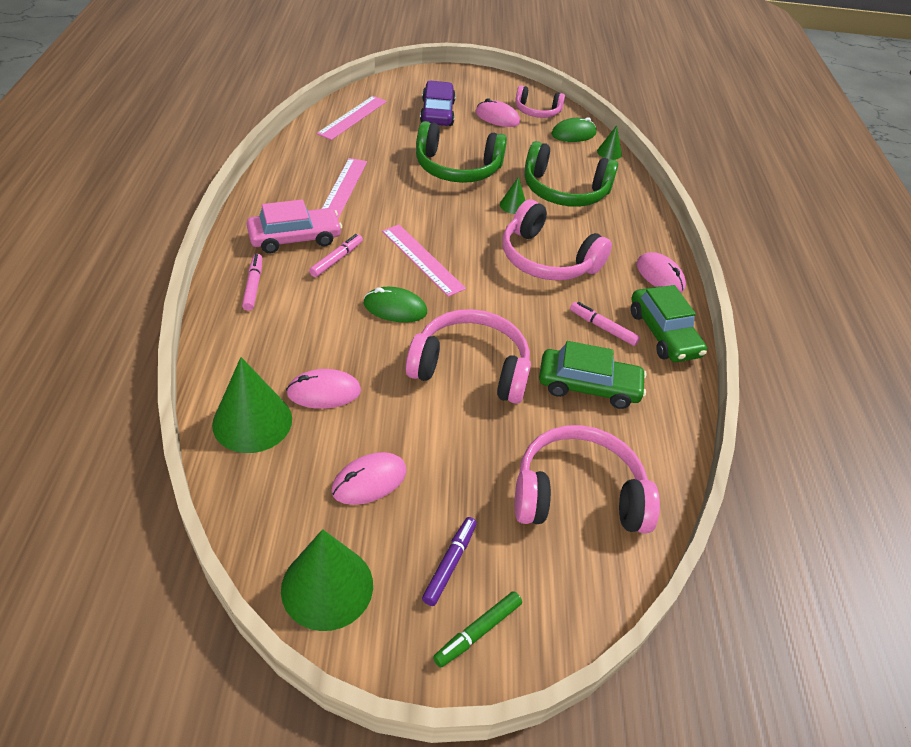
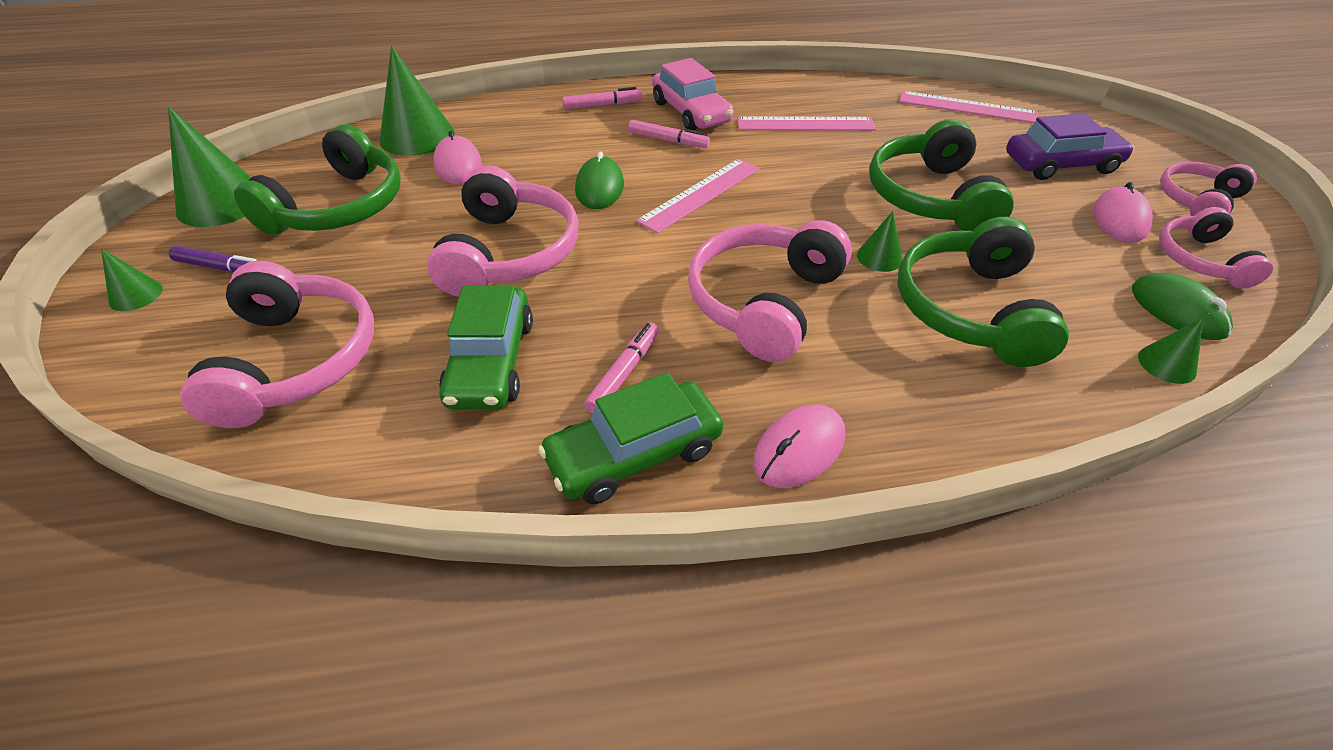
camera: 85 degrees right, 0 degrees up
pink mouse [331,452,407,505] -> green headphones [234,124,401,235]
green marker [433,591,522,668] -> green cone [101,248,163,311]
none -> pink headphones [1160,162,1257,216]

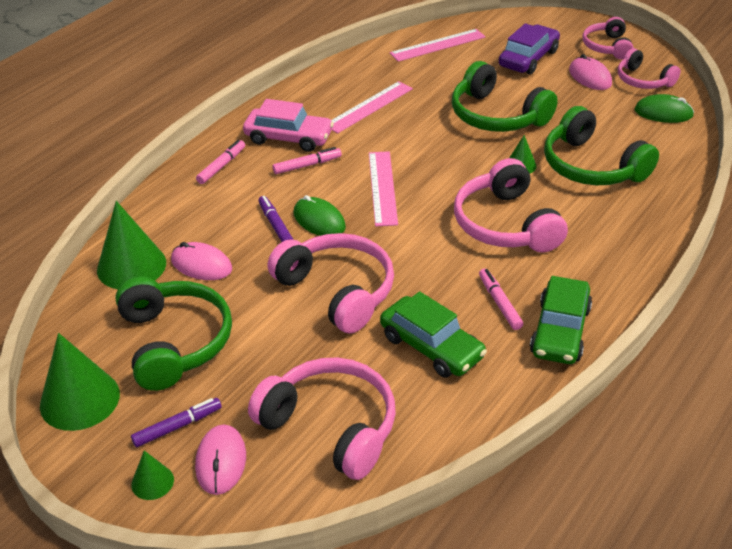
camera: 45 degrees left, 5 degrees down
pink mouse [753,404,845,488] -> pink mouse moved to [195,424,246,495]
green cone [1138,317,1204,384] -> none
none -> purple marker [259,196,293,242]

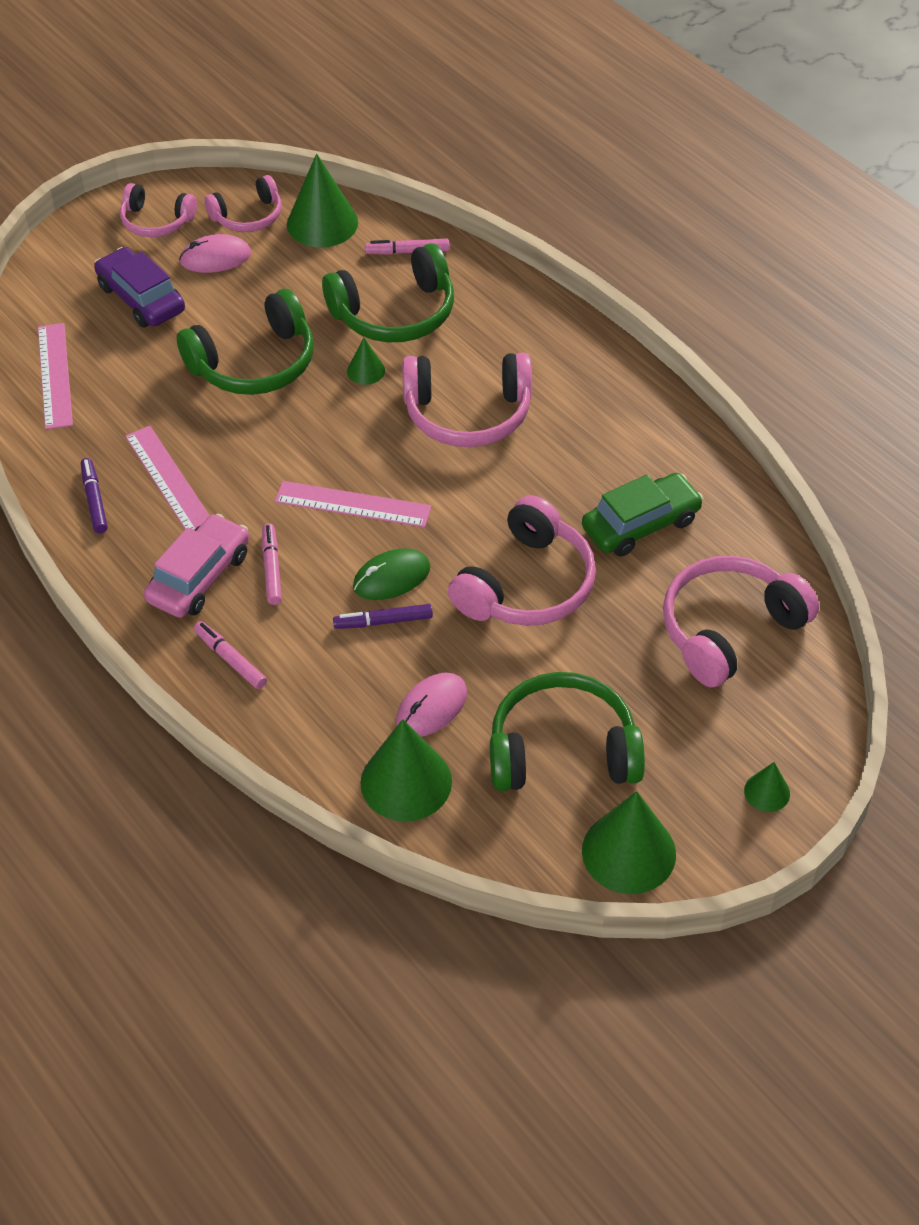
camera: 75 degrees left, 10 degrees up
purple marker [131,398,222,447] -> purple marker moved to [81,458,108,533]
pink mouse [195,424,246,495] -> none
pink headphones [268,233,394,333] -> pink headphones turned 150 degrees clockwise [448,495,596,626]
pink marker [479,268,523,330] -> pink marker moved to [365,239,449,255]
green car [530,276,592,364] -> none
green mouse [634,94,694,123] -> green cone [287,154,358,248]

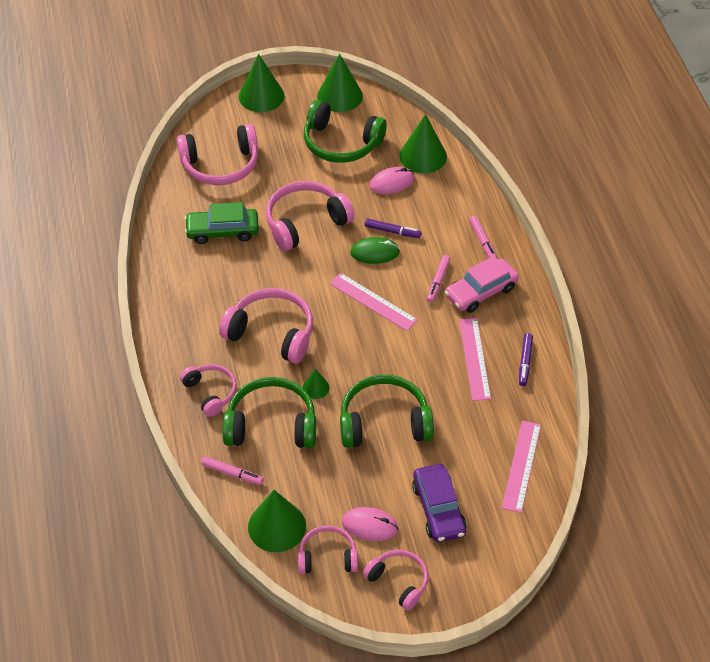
camera: 155 degrees left, 0 degrees up
green cone [744,762,790,812] -> green cone [239,54,285,112], size x2.01
none -> pink headphones [180,364,237,417]

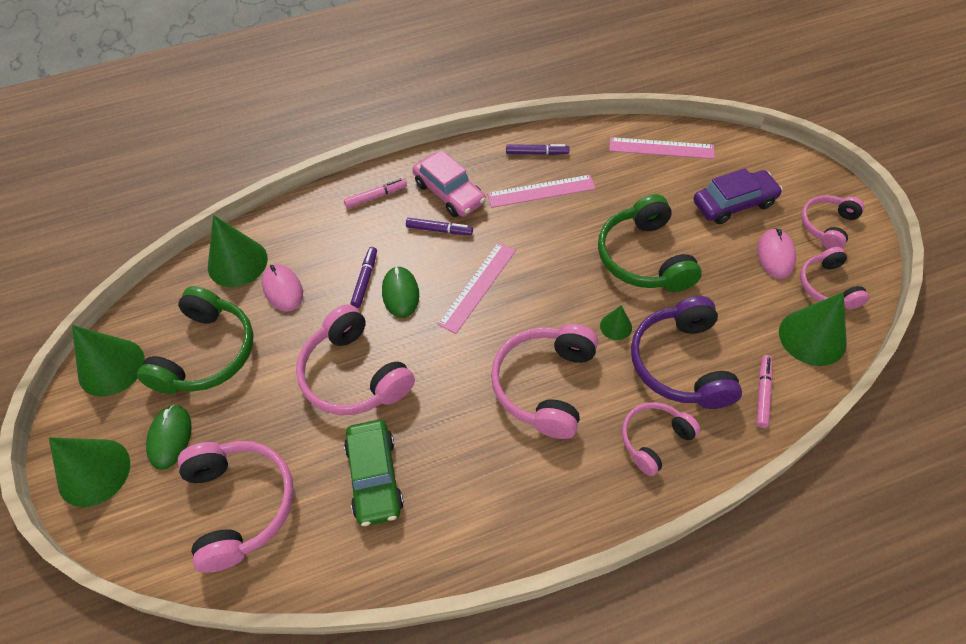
camera: 95 degrees left, 5 degrees up
green headphones [222,377,316,448] -> purple headphones [631,296,742,409]
pink marker [427,255,450,303] -> purple marker [406,218,473,235]
none -> green mouse [146,405,192,470]

